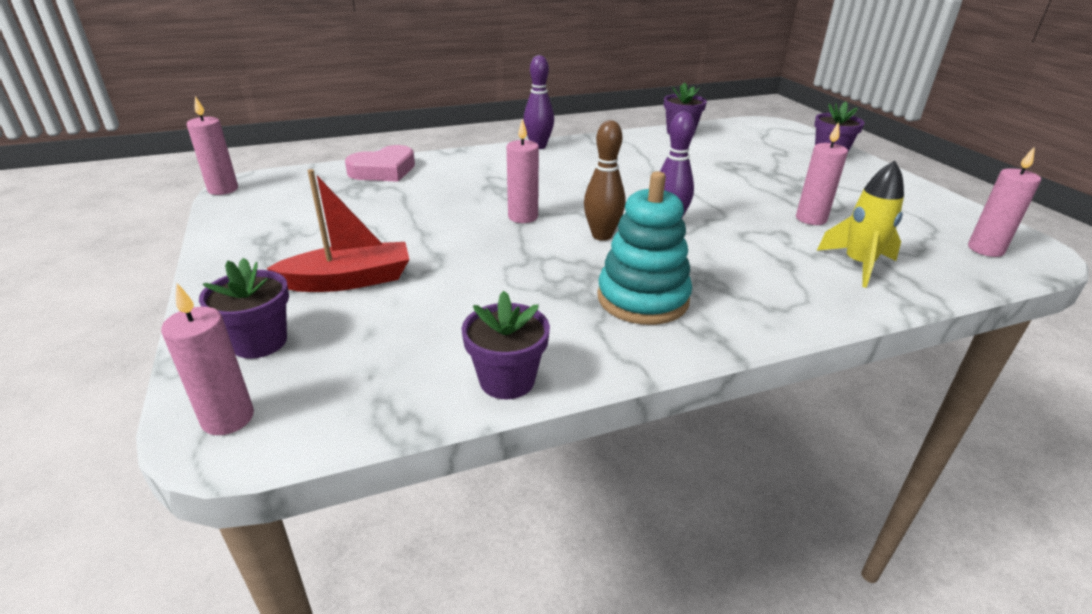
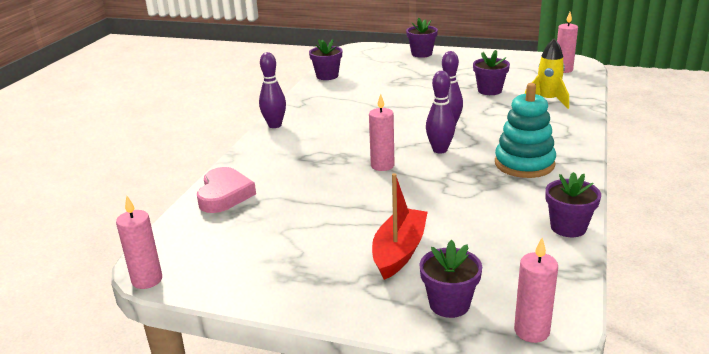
camera: 50 degrees left, 5 degrees down
brown bowling pin [584,120,625,241] -> purple bowling pin [426,71,456,154]
pink candle [796,122,848,225] -> purple flower pot [473,50,510,95]

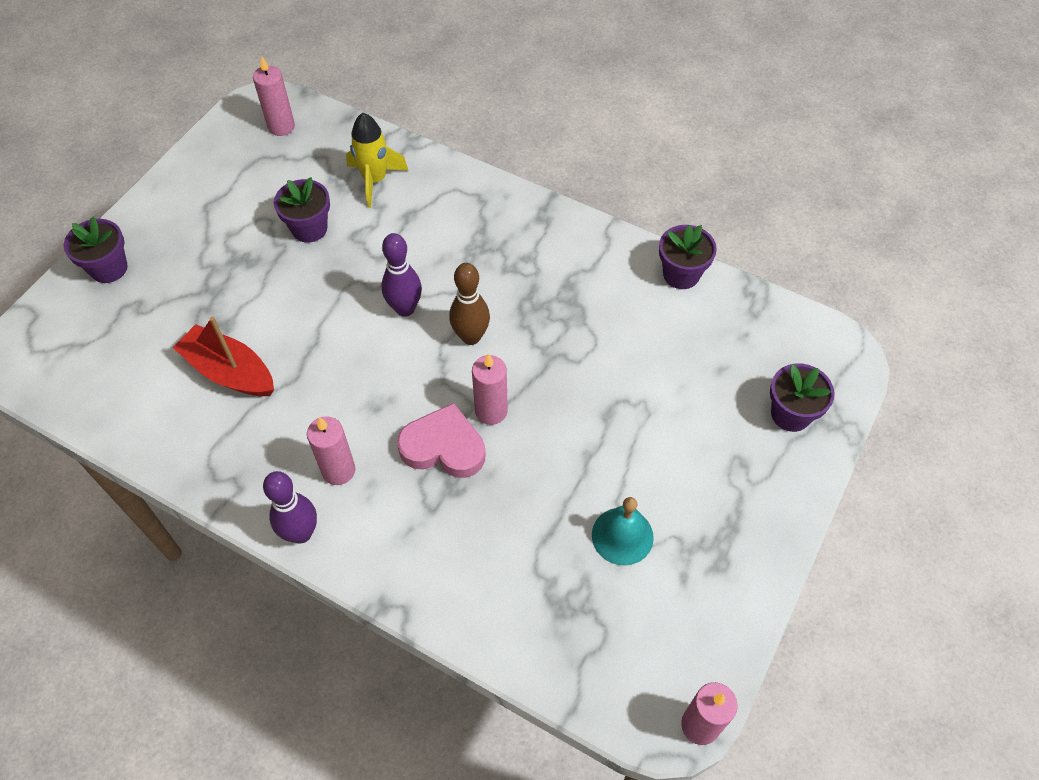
camera: 80 degrees left, 30 degrees up
pink heart [197,167,256,213] -> pink heart moved to [397,403,485,478]
purple flower pot [309,39,342,80] -> none
red boat [372,173,428,280] -> red boat moved to [173,317,274,396]
purple bowling pin [426,71,456,154] -> brown bowling pin [449,263,490,345]
turquoise stacking toy [495,83,556,178] -> none
pink candle [514,238,558,343] -> pink candle moved to [307,416,355,485]
none -> turquoise bell [592,497,654,565]

